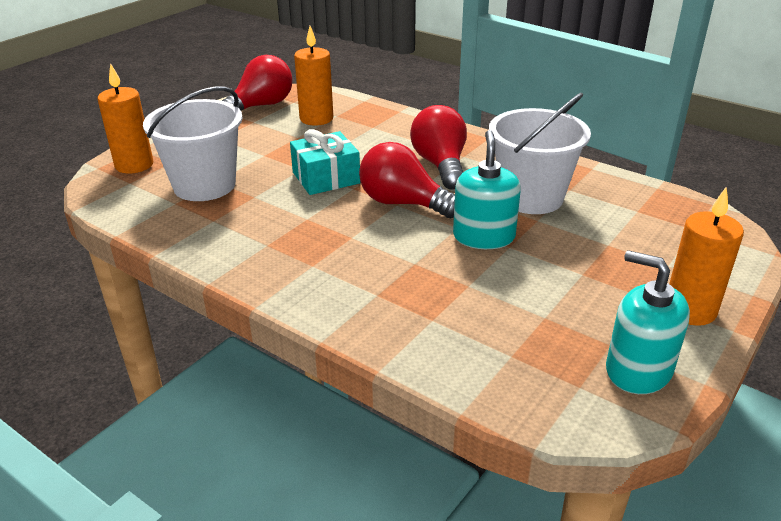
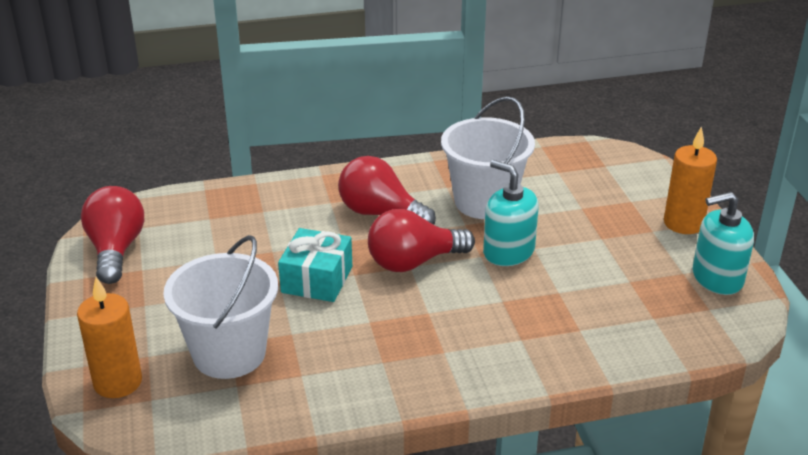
camera: 50 degrees left, 0 degrees up
orange candle [294,26,333,126] -> none

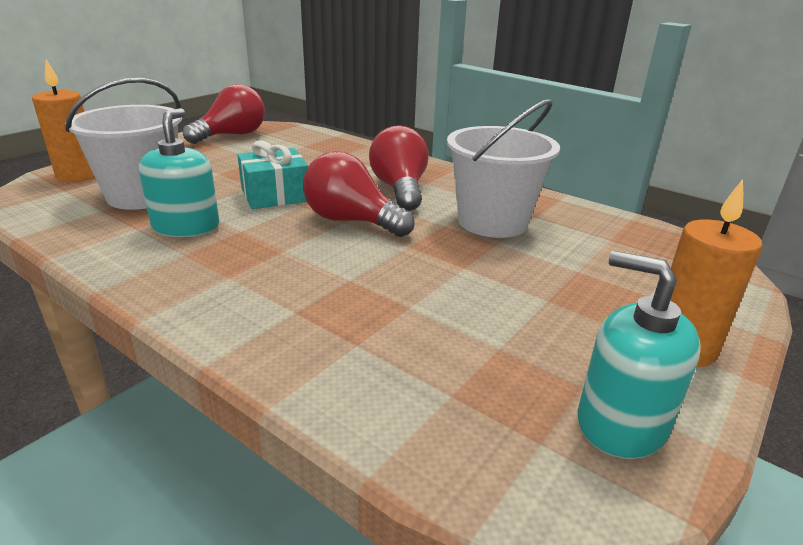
camera: 50 degrees right, 5 degrees down
turquoise soap dispenser [483,160,539,266] -> turquoise soap dispenser moved to [139,108,219,237]

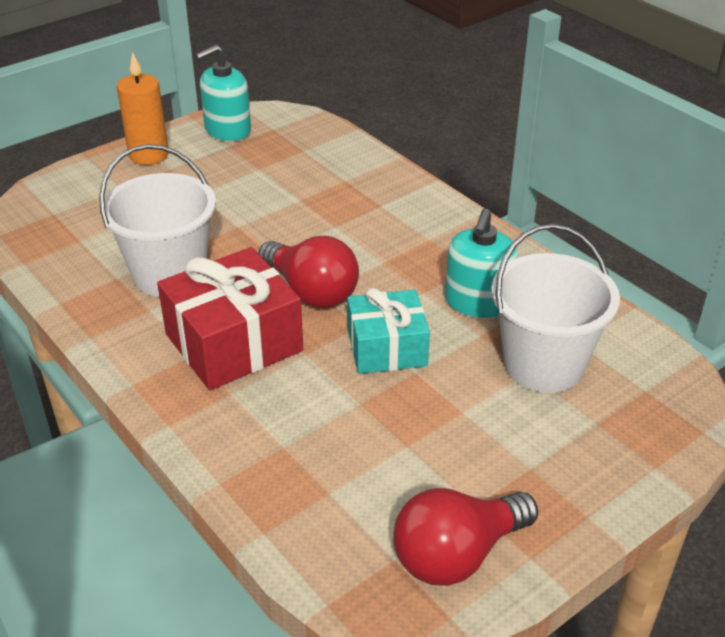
camera: 165 degrees left, 10 degrees up
orange candle [32,59,95,182] -> none
red light bulb [369,125,428,211] -> red gift [157,247,303,390]
turquoise soap dispenser [578,251,701,459] -> turquoise soap dispenser turned 90 degrees clockwise [195,44,251,142]

